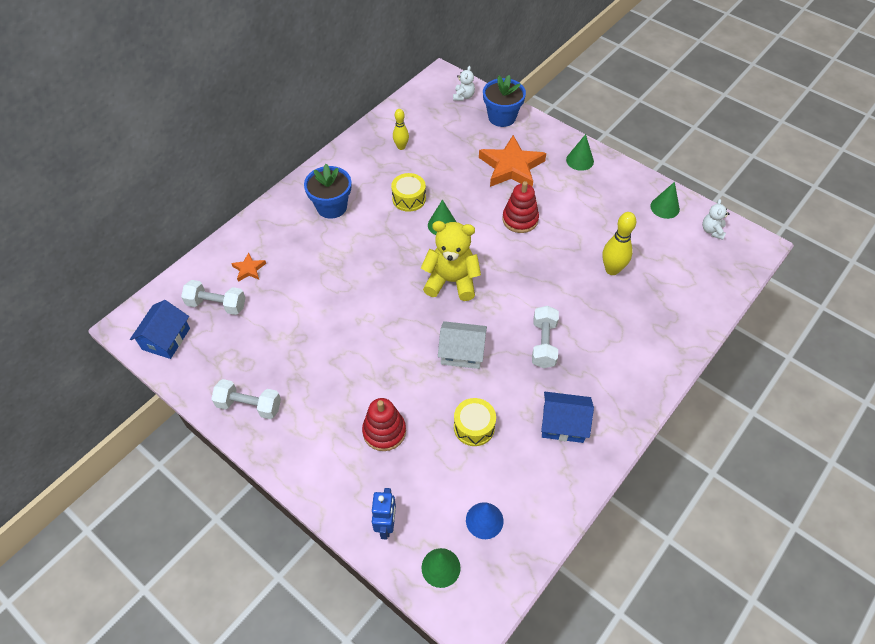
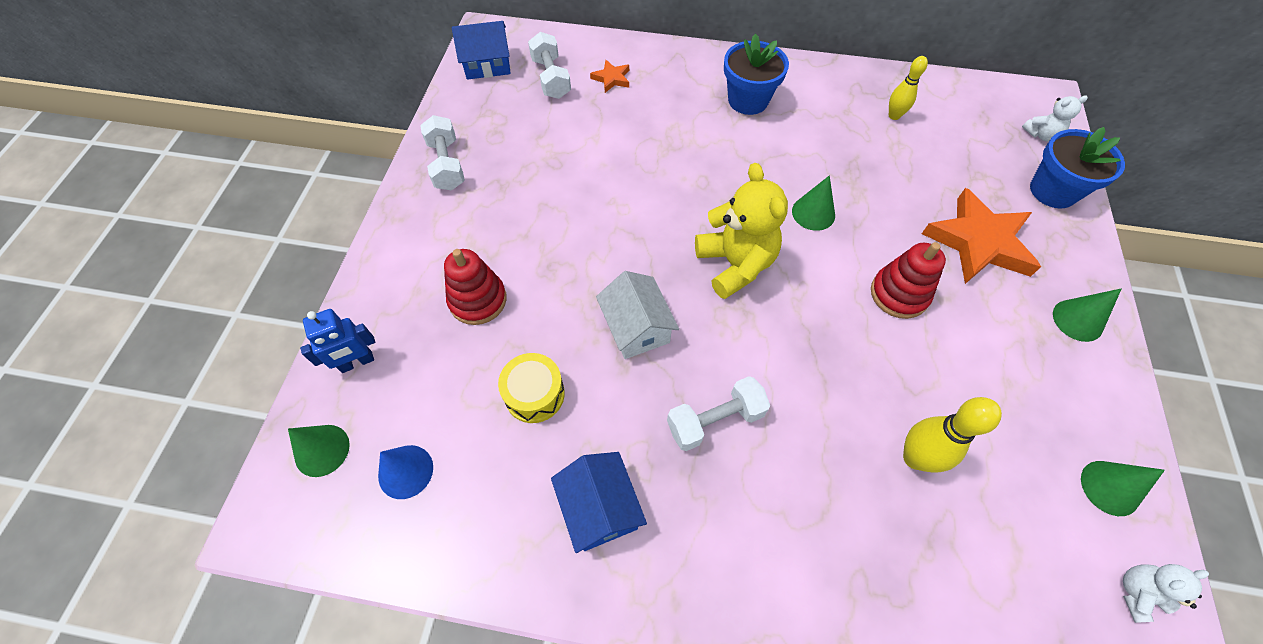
camera: 60 degrees right, 5 degrees up
yellow drum [391,173,426,212] -> none

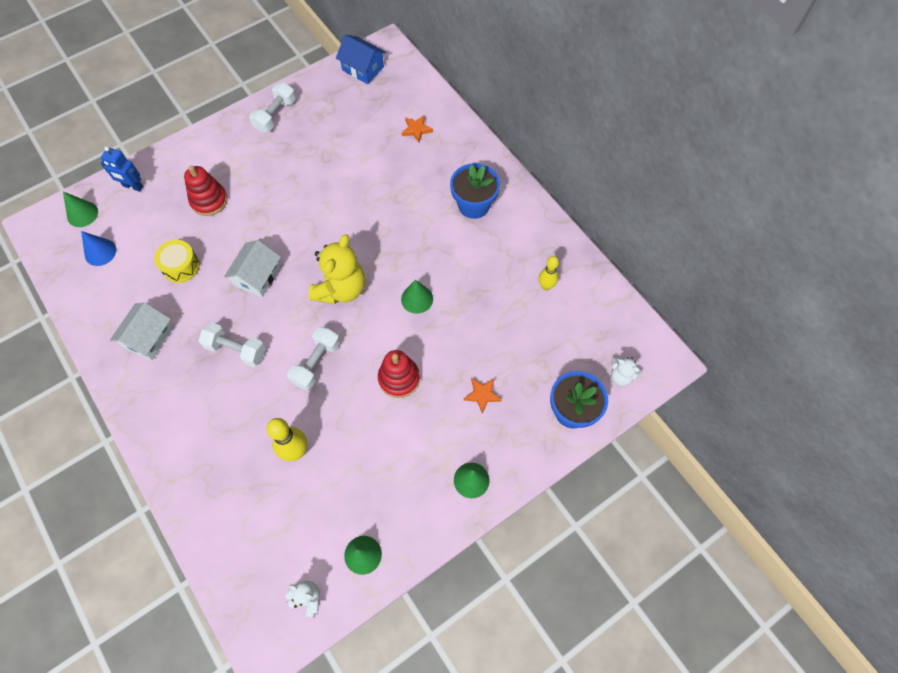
camera: 45 degrees right, 5 degrees up
white dumbbell [528,32,571,99] -> white dumbbell moved to [287,327,340,390]
blue house [551,452,647,553] -> white house [110,302,173,361]
orange star [922,188,1041,284] -> orange star [464,378,502,414], size x0.46

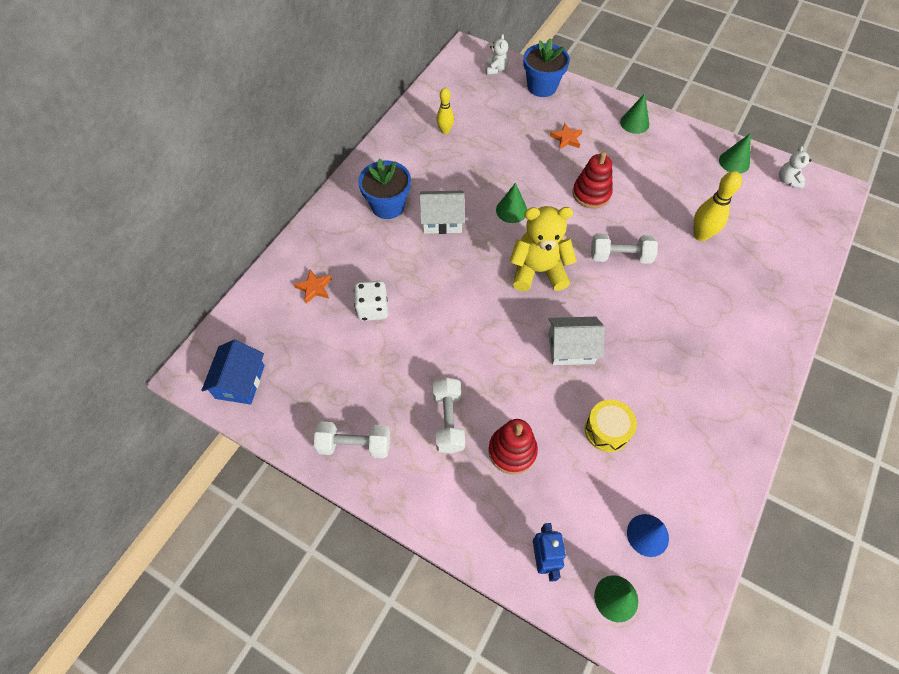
camera: 115 degrees left, 5 degrees down
white house [110,302,173,361] -> white house moved to [420,191,465,234]
white dumbbell [199,322,266,367] -> white dumbbell moved to [433,377,465,453]
none -> white dice [354,281,388,321]

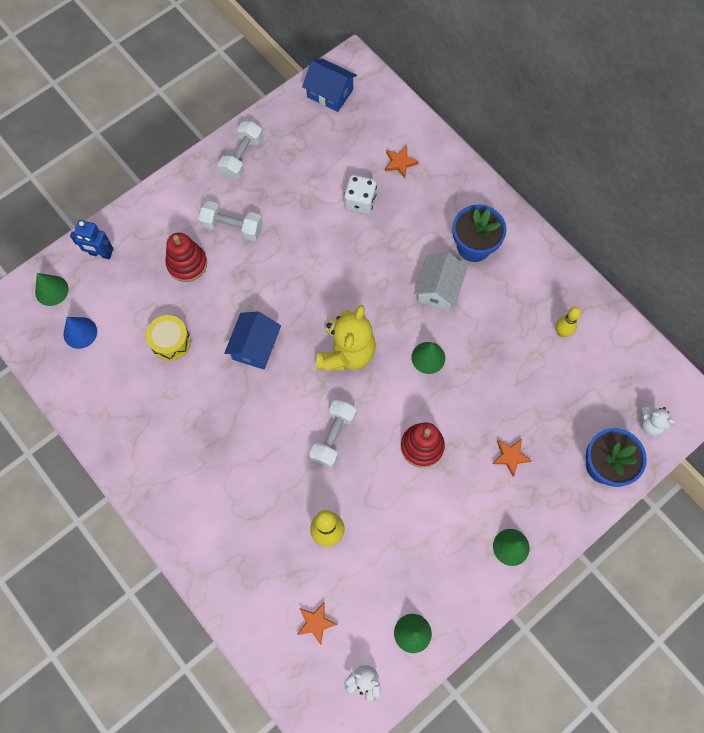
camera: 110 degrees right, 10 degrees up
white house [548,317,604,365] -> blue house [225,312,281,370]
none -> orange star [297,602,338,645]

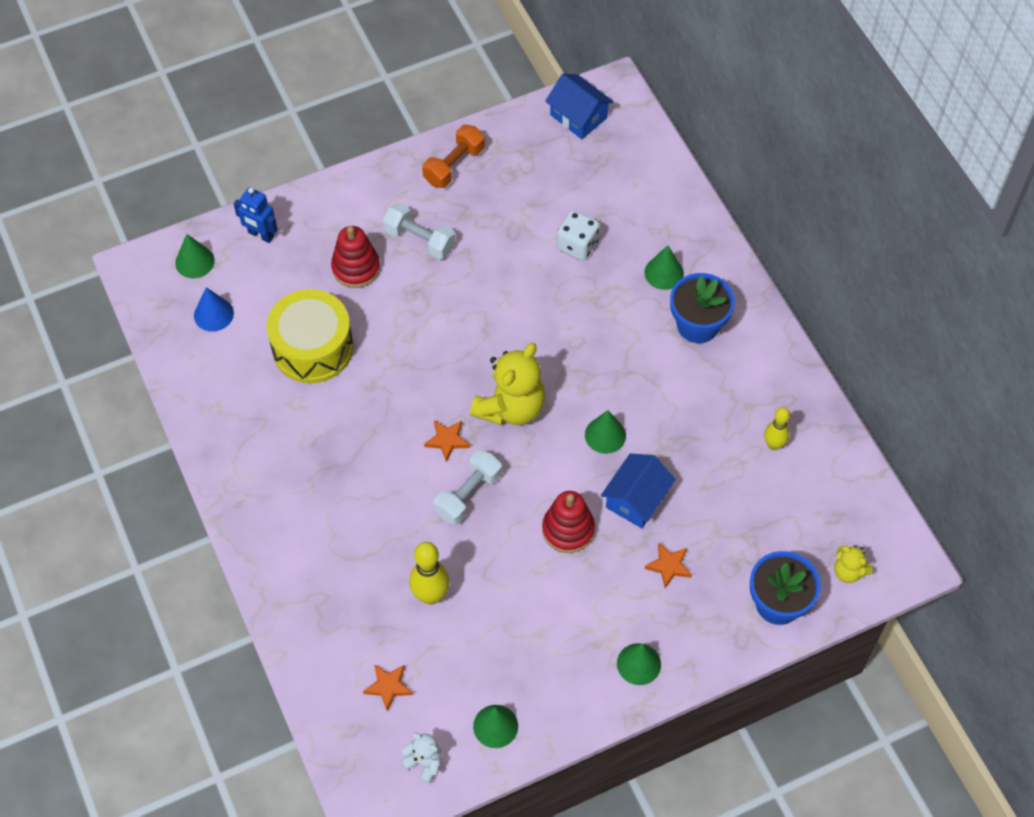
camera: 15 degrees right, 10 degrees down
yellow drum [146,315,191,361] -> yellow drum [267,289,353,383], size x1.71
white dumbbell [218,121,263,180] -> orange dumbbell [422,125,485,188]
blue house [225,312,281,370] -> blue house moved to [601,453,676,528]
orange star [385,146,419,178] -> orange star moved to [424,420,470,462]
white house [414,253,467,311] -> none
white teddy bear [641,407,675,436] -> yellow teddy bear [834,546,873,583]
none -> green cone [644,245,684,290]

